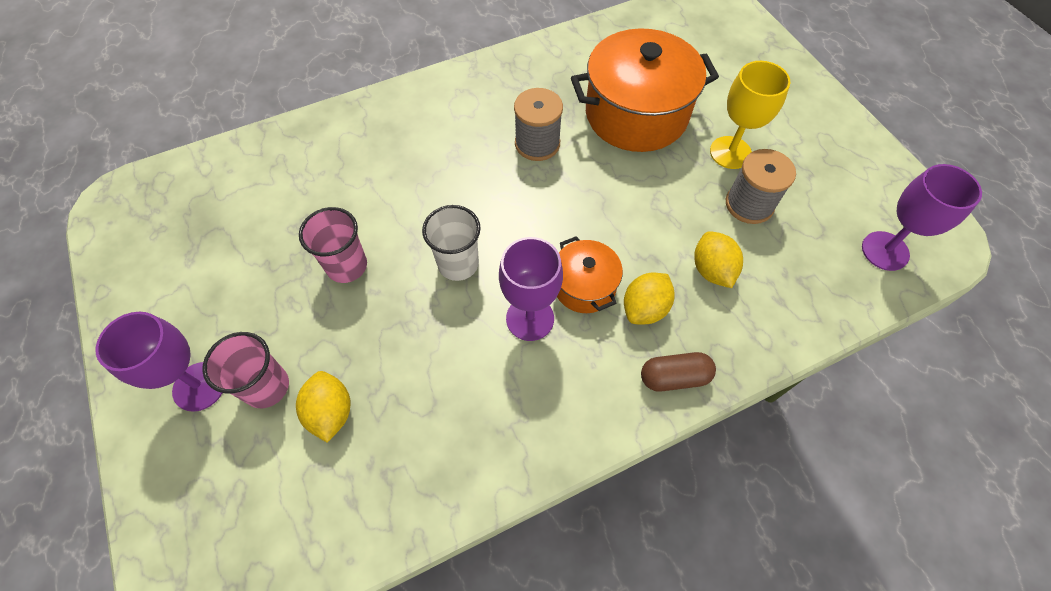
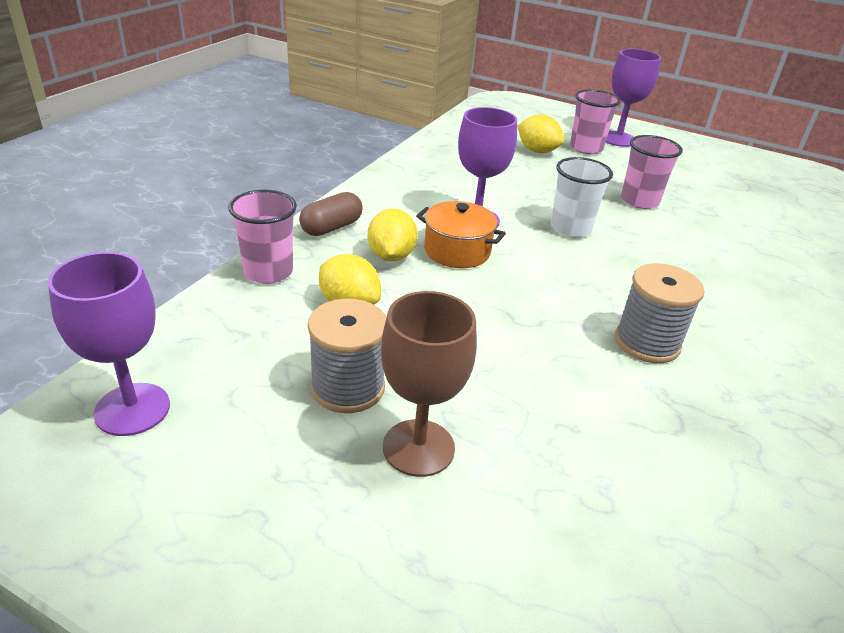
camera: 140 degrees right, 25 degrees down
orange pot [571,28,719,152] -> none
yellow goblet [710,61,790,169] -> brown goblet [381,291,477,477]
none -> pink cup [228,190,297,284]

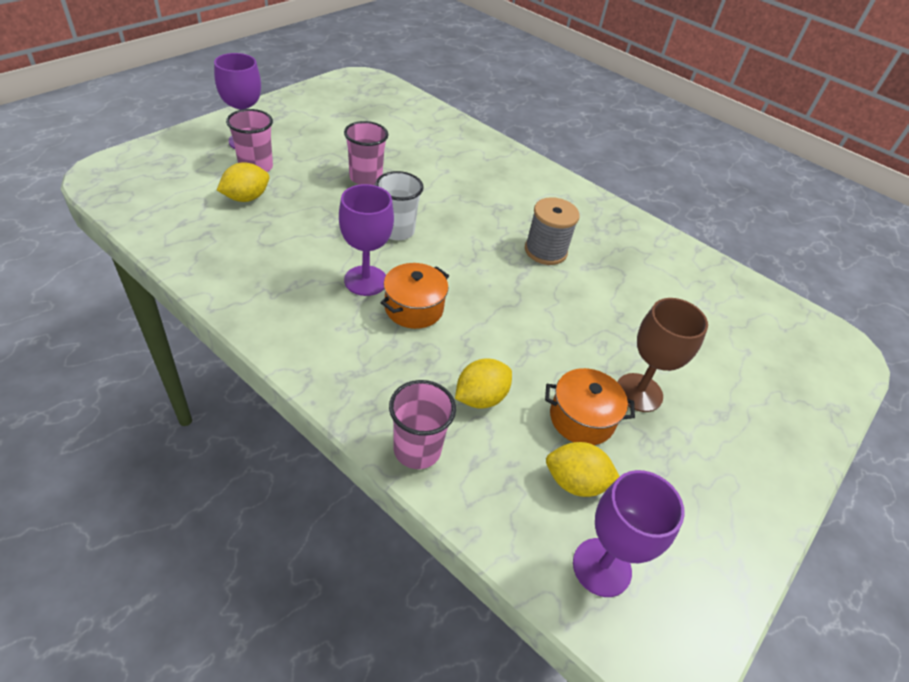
camera: 80 degrees left, 10 degrees up
brown capsule [299,192,363,236] -> none
grey spool [308,299,386,413] -> orange pot [545,368,635,445]
yellow lemon [368,208,418,261] -> yellow lemon moved to [546,442,620,497]

